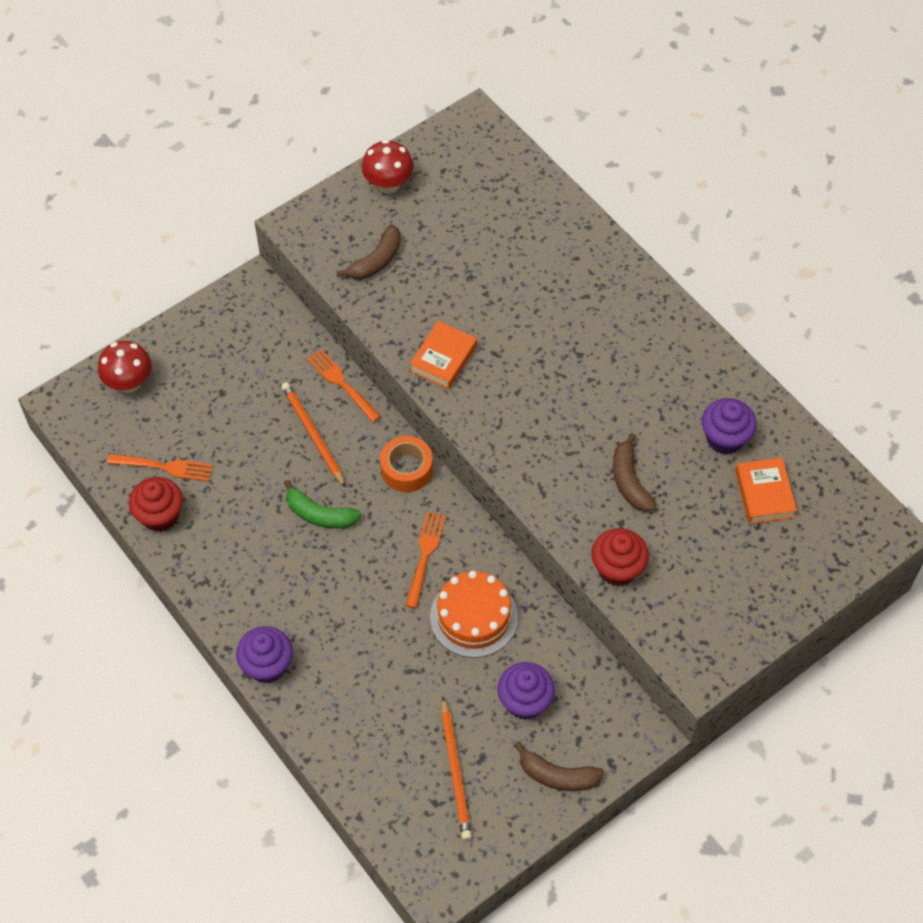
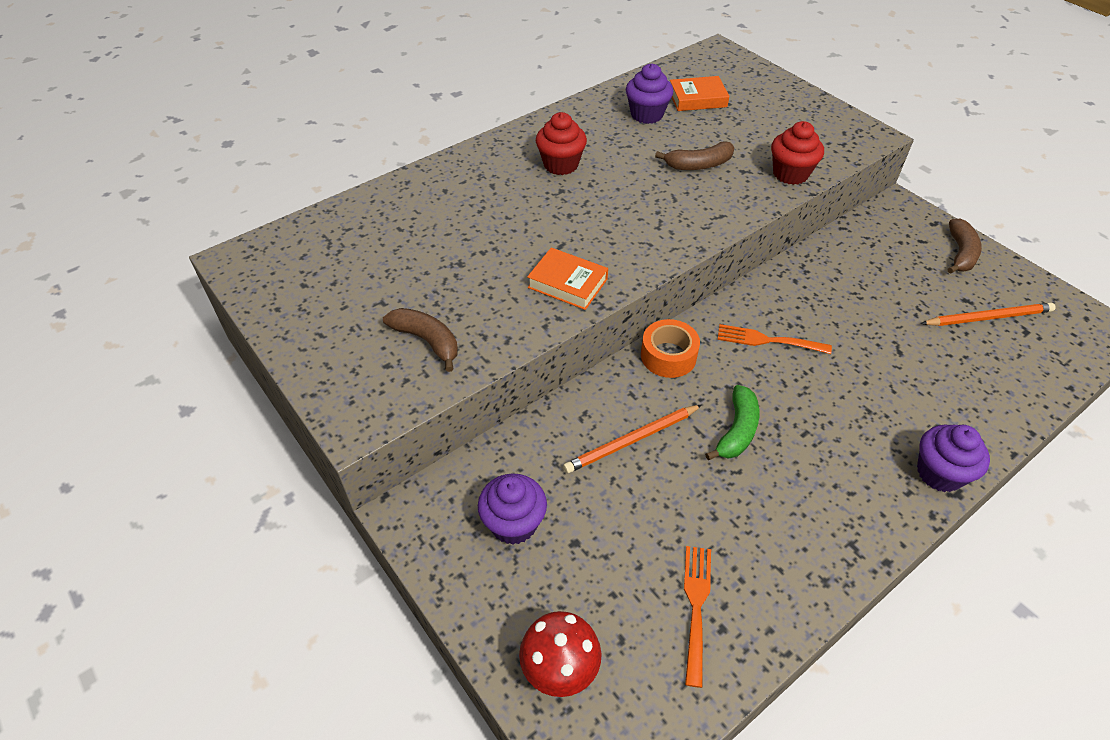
camera: 90 degrees left, 10 degrees down
red cupcake [129,477,183,532] -> red cupcake moved to [536,112,587,175]
orange fork [307,349,381,423] -> none
red mushroom [362,139,414,194] -> none
orange cake [430,571,518,658] -> none
purple cupcake [497,662,555,720] -> purple cupcake moved to [478,473,547,545]

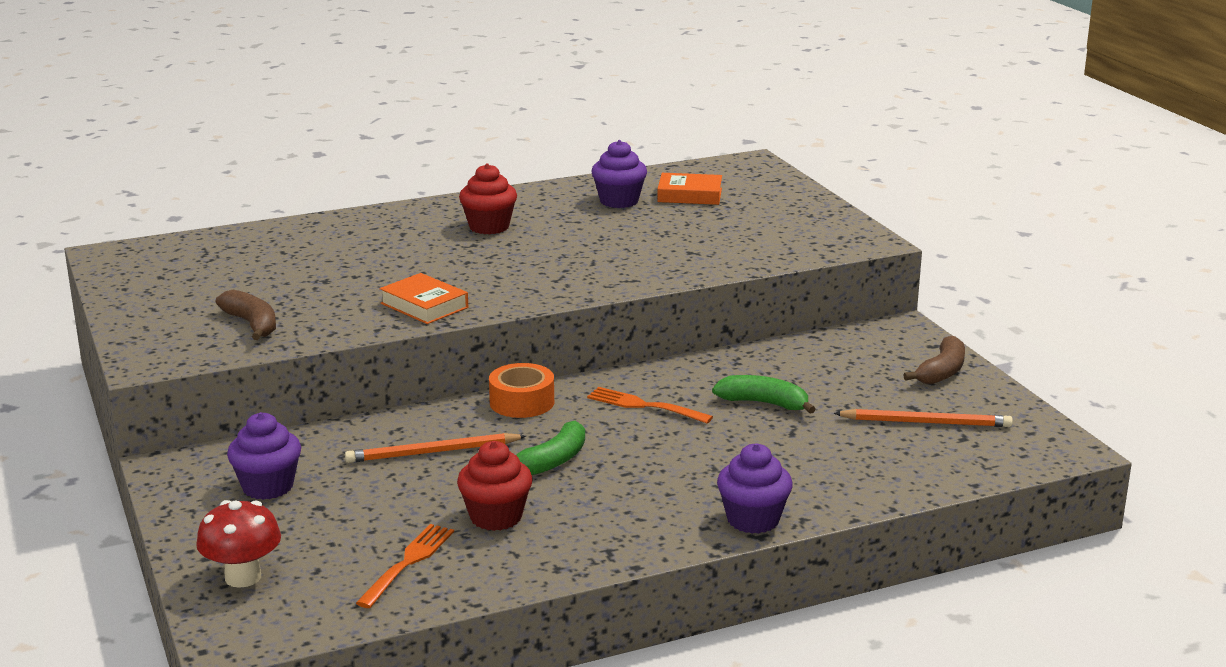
camera: 15 degrees right, 25 degrees down
brown banana [655,141,735,170] -> none
red cupcake [771,121,824,185] -> red cupcake moved to [457,441,533,531]
none -> green banana [712,375,816,414]

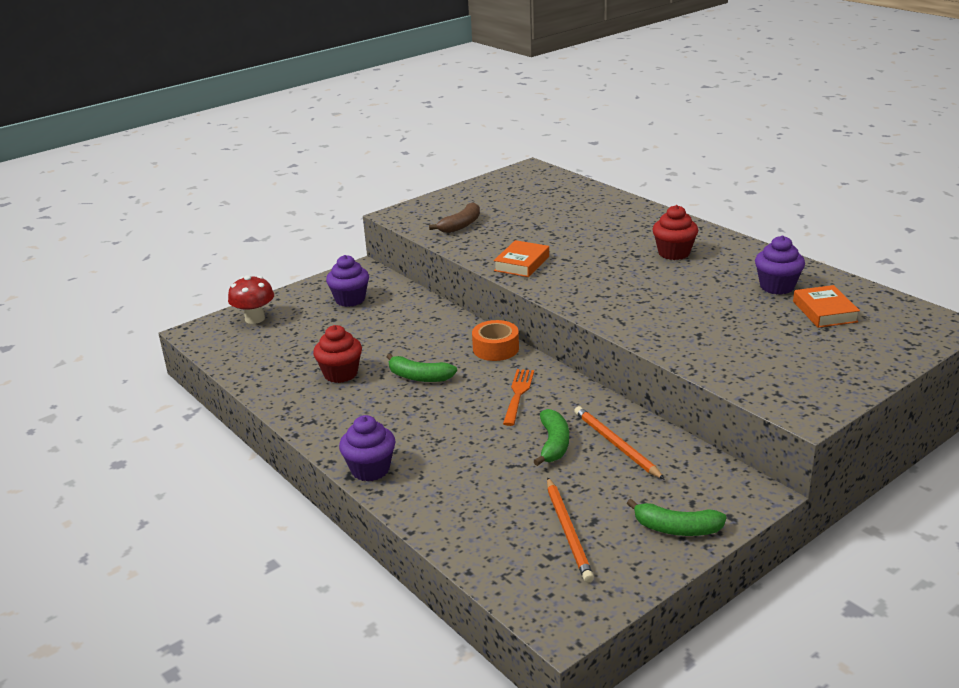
camera: 75 degrees right, 5 degrees up
orange pencil [345,433,526,463] -> orange pencil moved to [574,406,665,480]
orange fork [356,524,454,608] -> none
brown banana [903,336,965,385] -> green banana [627,499,727,536]

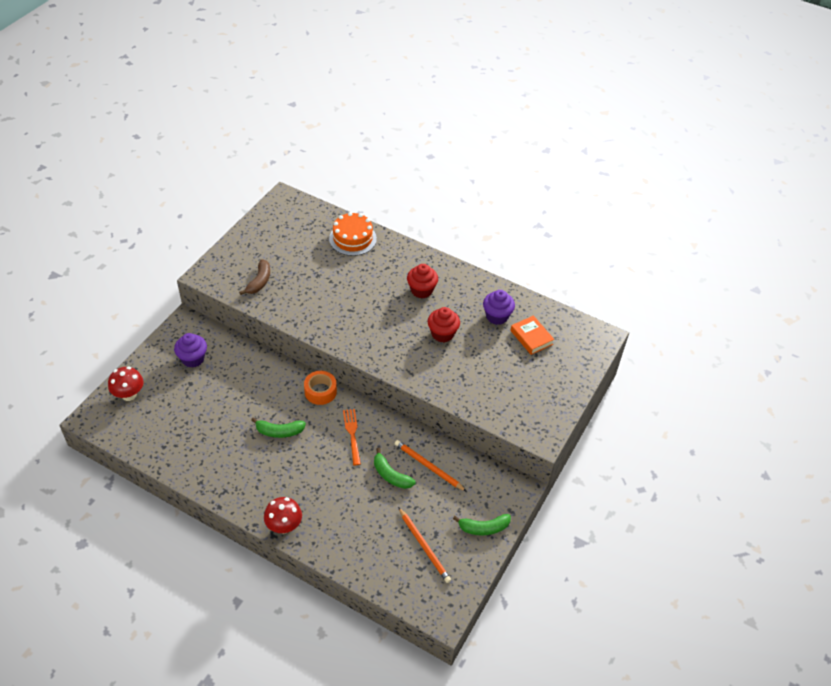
camera: 25 degrees left, 20 degrees up
red cupcake [313,325,362,383] -> red cupcake moved to [428,307,460,342]
purple cupcake [339,415,396,481] -> red mushroom [264,497,302,534]
orange book [494,240,549,277] -> none
green banana [533,409,569,466] -> green banana turned 150 degrees clockwise [374,448,416,489]
none -> orange cake [329,212,377,256]

